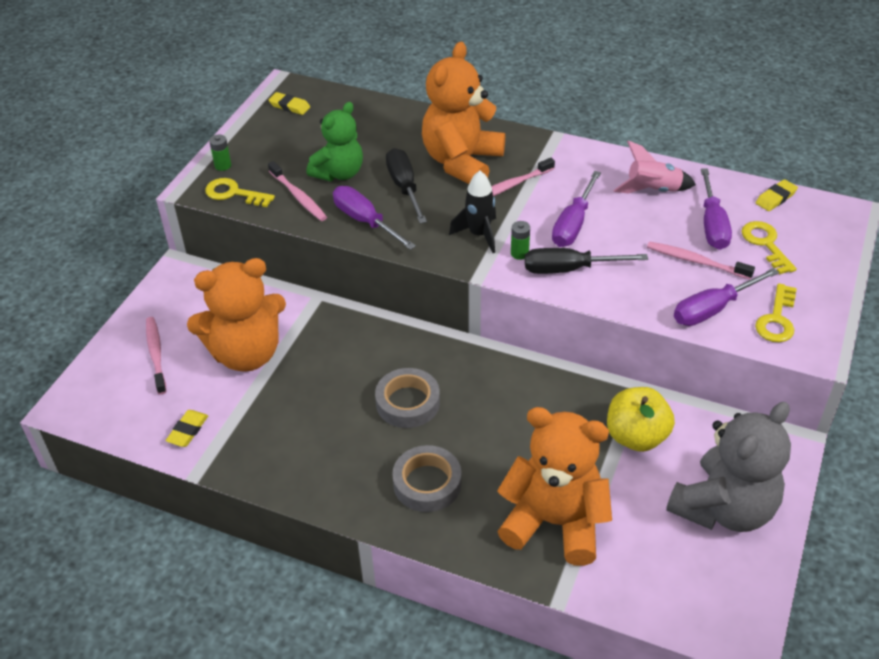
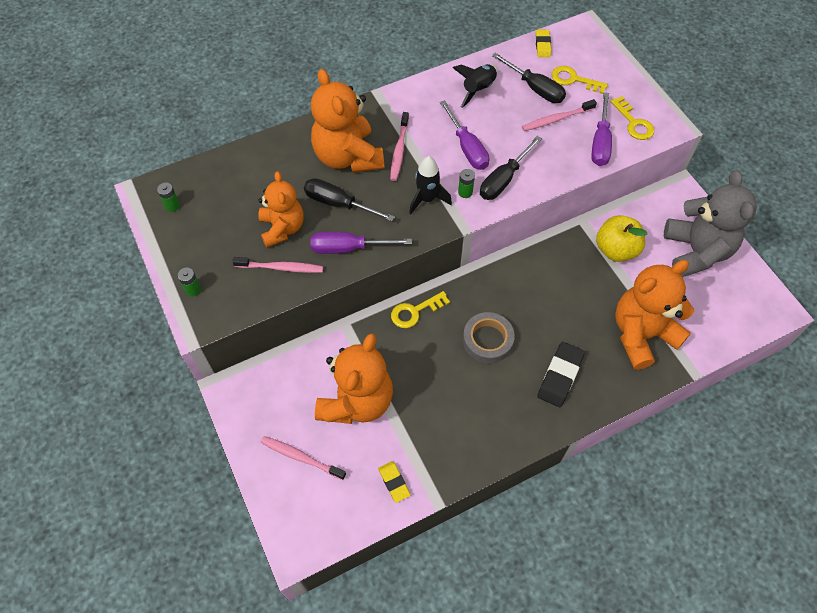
camera: 50 degrees left, 15 degrees up
yellow key [205,178,275,207] -> yellow key moved to [391,291,450,328]
yellow eraser [269,92,310,115] -> green battery [157,183,180,212]
green teddy bear [307,102,363,181] -> orange teddy bear [258,171,304,248]
grey tape [392,445,462,512] -> black eraser [537,342,585,407]
pink rocket [613,141,696,193] -> black rocket [453,64,498,108]
purple screwdriver [701,168,732,250] -> black screwdriver [492,53,566,103]

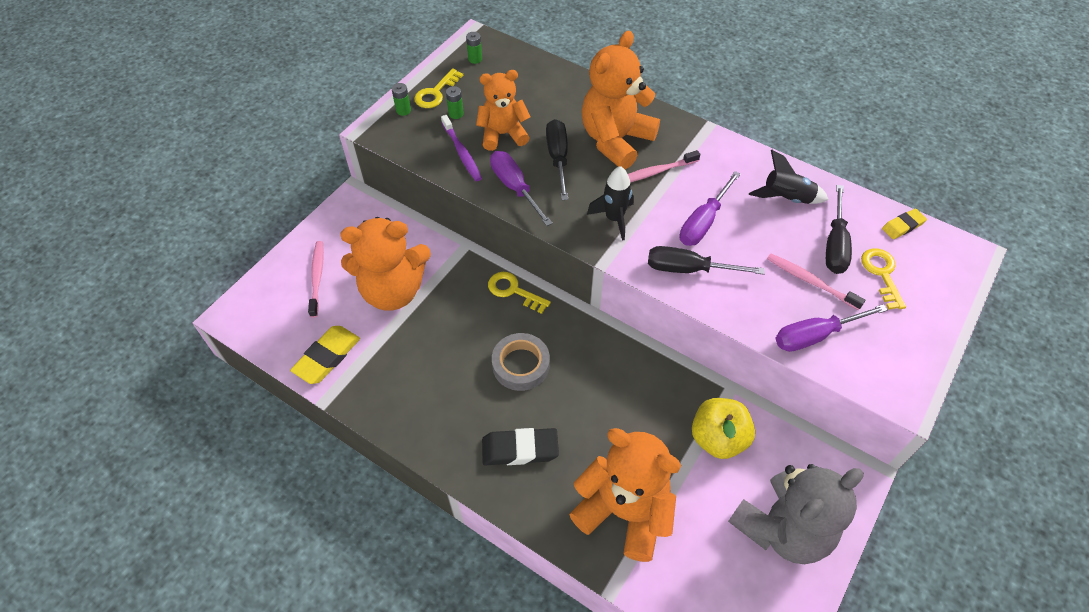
camera: 60 degrees right, 5 degrees down
pink toothbrush [232,257,323,273] -> purple toothbrush [441,115,482,181]
orange teddy bear [258,171,304,248] -> orange teddy bear turned 150 degrees counterclockwise [476,70,530,151]
yellow eraser [378,461,410,503] -> yellow eraser [290,326,360,384], size x1.64
green battery [458,169,475,198] -> green battery moved to [446,86,464,119]
yellow key [611,96,654,140] -> yellow key moved to [414,68,463,108]

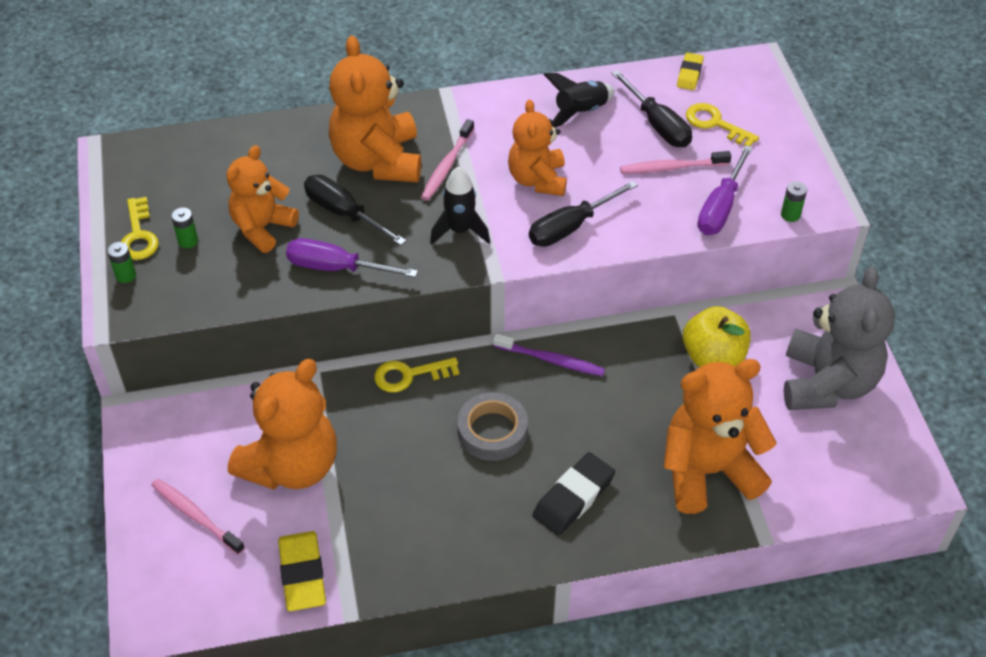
camera: 45 degrees left, 5 degrees down
purple toothbrush [441,115,482,181] -> purple toothbrush moved to [493,333,605,376]
green battery [466,32,482,64] -> green battery moved to [781,181,807,222]
purple screwdriver [679,171,741,246] -> orange teddy bear [508,99,567,196]

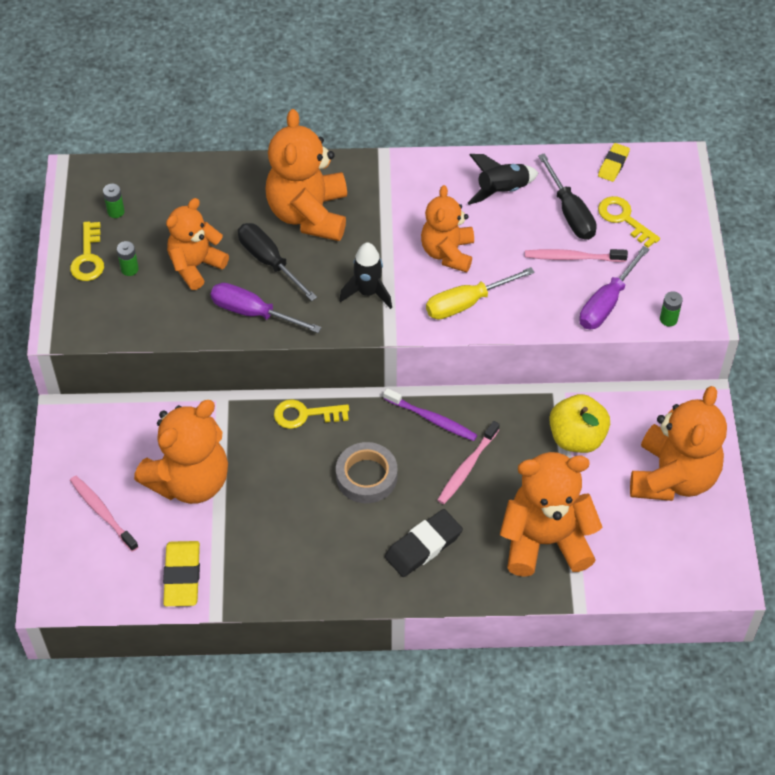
camera: 10 degrees right, 5 degrees up
green battery [107,242,136,283] -> green battery moved to [103,184,125,218]
pink toothbrush [421,119,474,201] -> pink toothbrush moved to [438,421,500,504]
black screwdriver [529,181,638,247] -> yellow screwdriver [426,267,535,320]
grey teddy bear [784,266,895,410] -> orange teddy bear [630,386,727,501]

